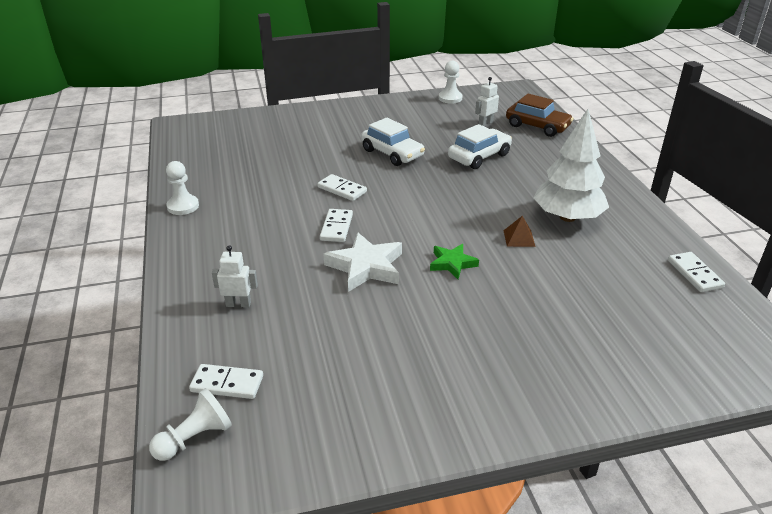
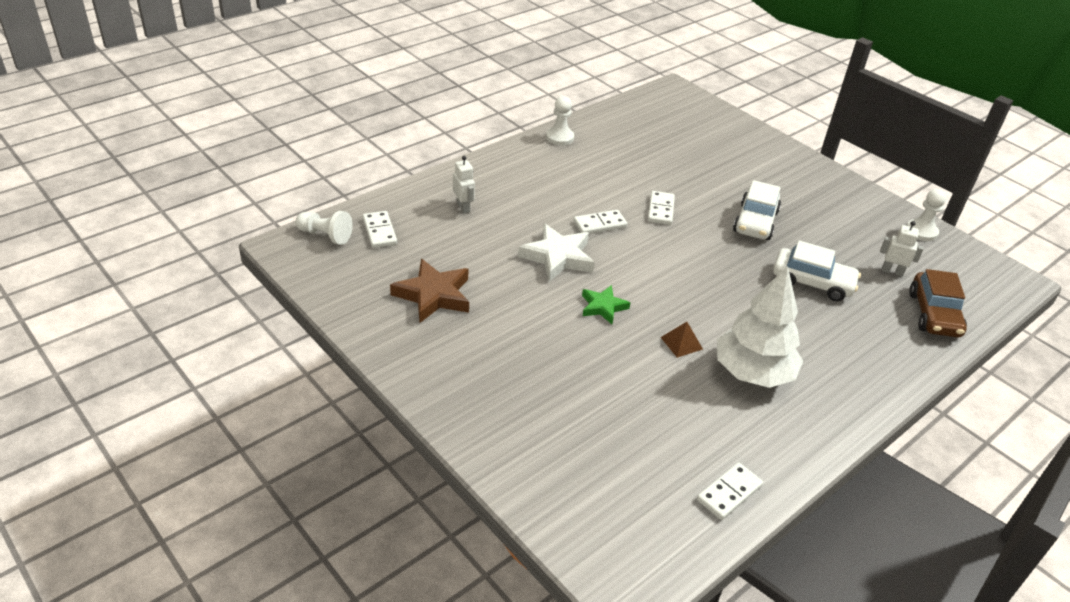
camera: 60 degrees right, 5 degrees up
none -> brown star [390,259,469,323]

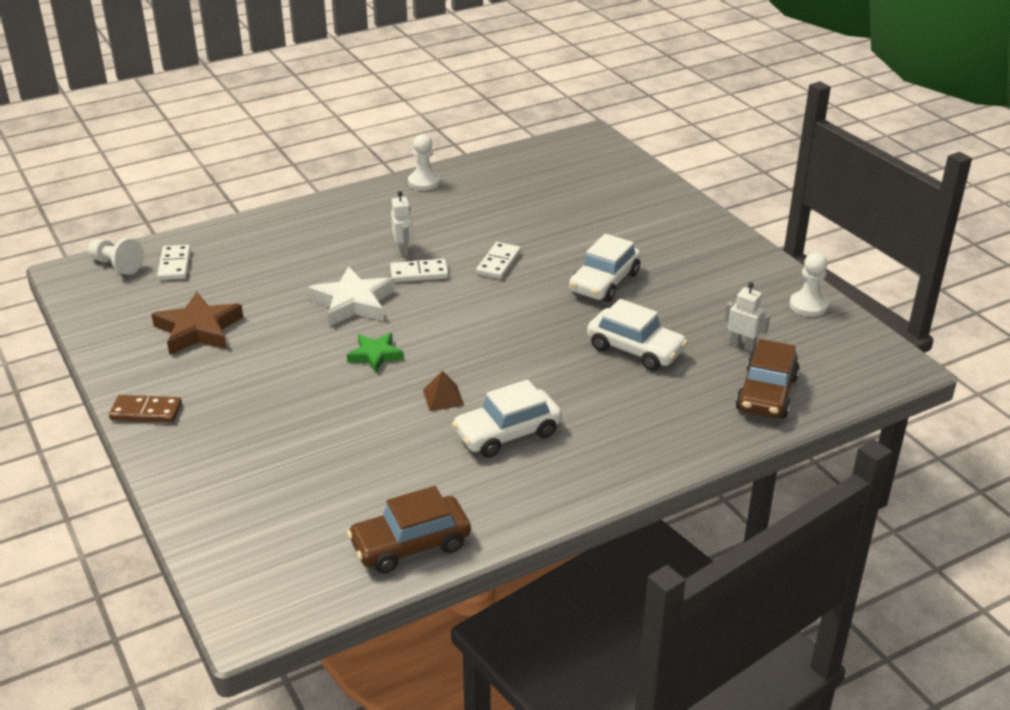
camera: 15 degrees right, 5 degrees down
white robot [453,156,475,213] -> white robot moved to [391,191,413,257]
white domino [697,462,763,520] -> brown car [347,486,471,574]
white tree [717,266,803,388] -> white car [452,379,562,458]
none -> brown domino [109,395,182,423]

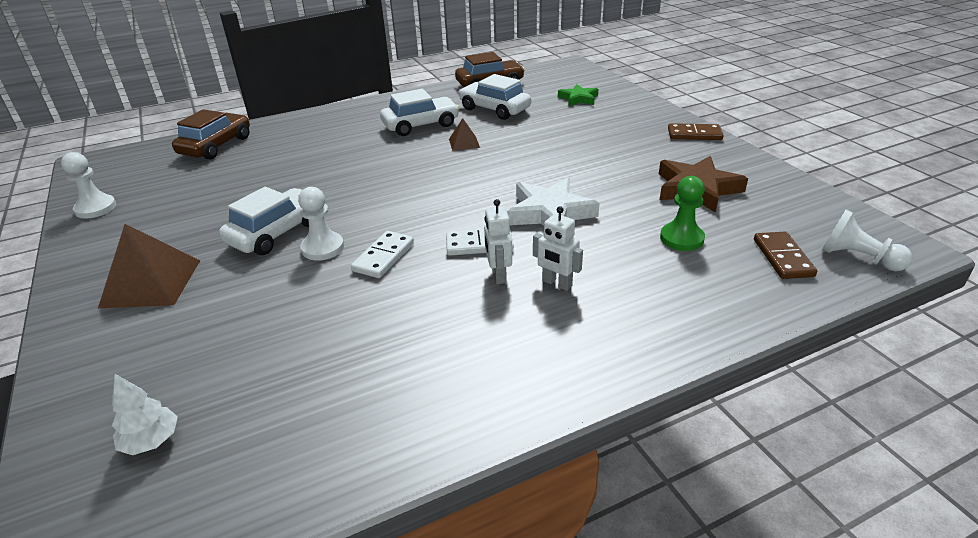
camera: 175 degrees left, 0 degrees up
white domino [157,245,191,280] -> brown domino [754,232,817,279]
green star [347,333,404,373] -> green star moved to [558,84,598,106]
white pawn [408,134,440,191] -> white pawn moved to [298,187,344,261]
white car [587,299,688,371] -> white car moved to [459,74,531,120]
white robot [725,282,770,351] -> white robot moved to [533,206,583,291]
none -> brown pyramid [98,224,200,308]
none -> white tree [112,374,178,455]
none -> green pawn [660,176,705,251]

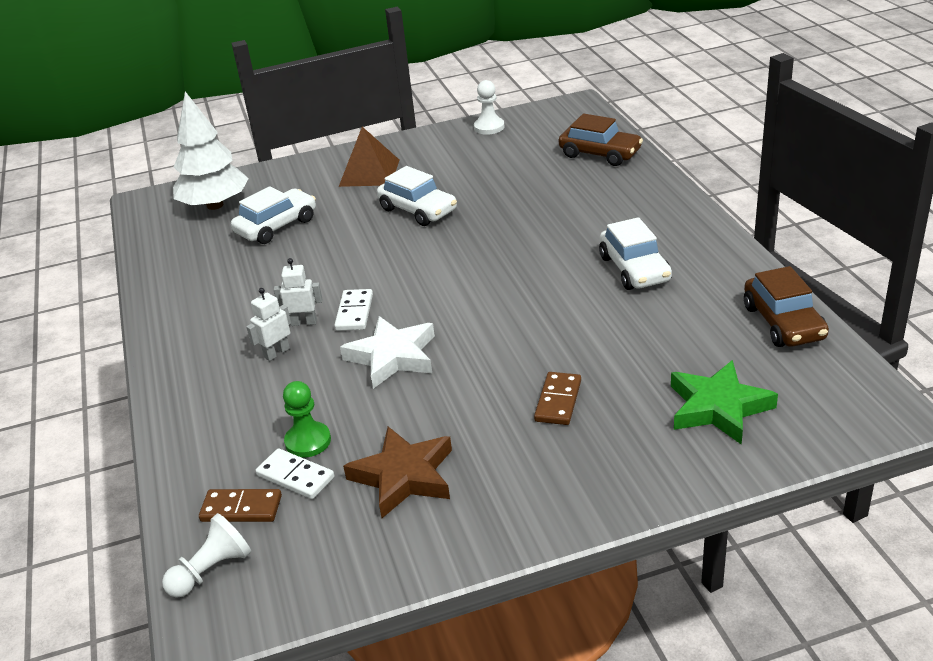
camera: 100 degrees right, 0 degrees up
white tree [112,374,178,455] -> white tree [173,92,249,210], size x2.30
white pawn [298,187,344,261] -> none
white domino [351,231,414,278] -> white domino moved to [256,448,334,499]
brown pyramid [449,118,480,151] -> none
white car [459,74,531,120] -> white car moved to [231,186,316,244]
green star [558,84,598,106] -> green star [671,360,778,445], size x1.63
brown domino [668,123,724,140] -> brown domino moved to [534,372,581,425]

